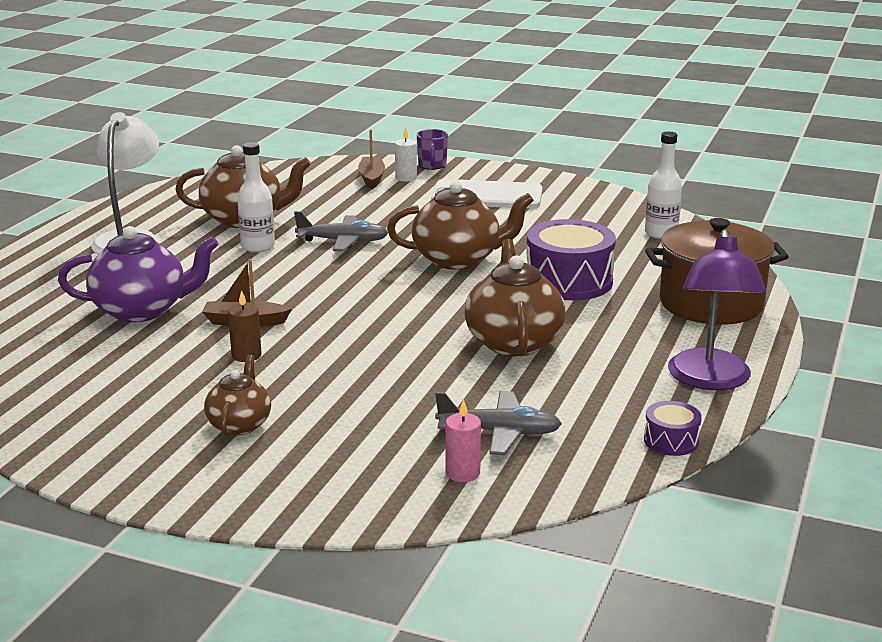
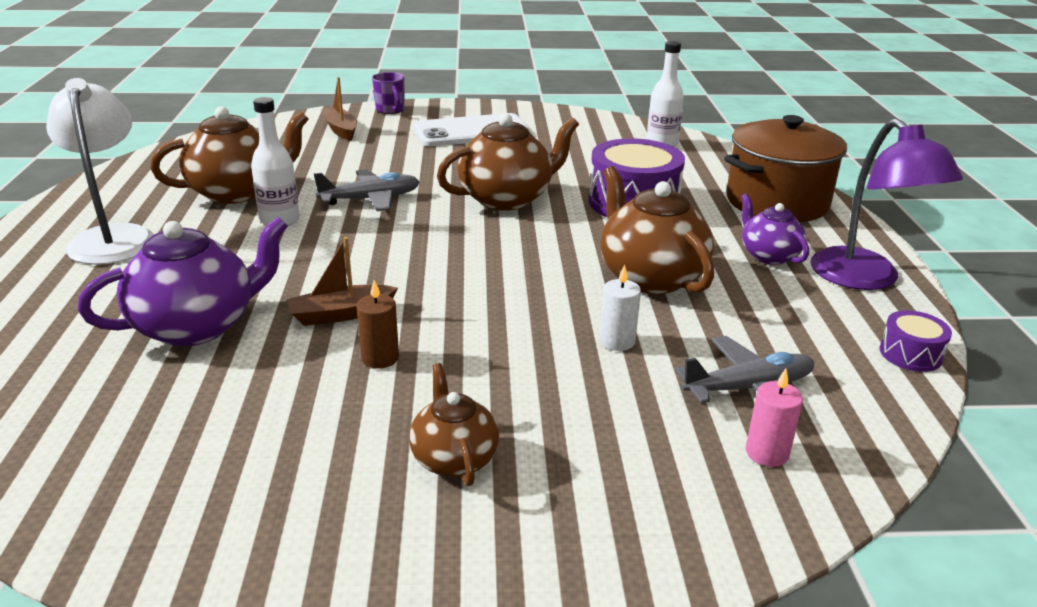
camera: 25 degrees left, 5 degrees up
white candle [395,127,417,181] -> white candle moved to [599,264,641,351]
none -> purple teapot [741,193,809,265]

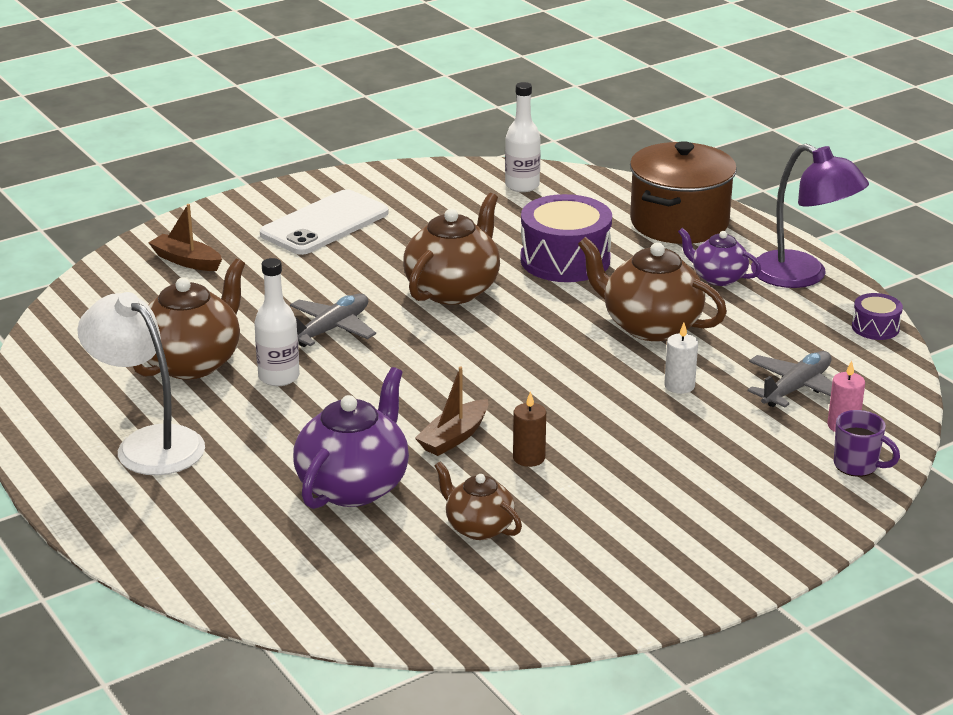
camera: 30 degrees left, 0 degrees up
purple mug [372,72,404,114] -> purple mug moved to [834,410,900,477]
brown teapot [409,363,499,486] -> brown teapot moved to [434,461,522,540]

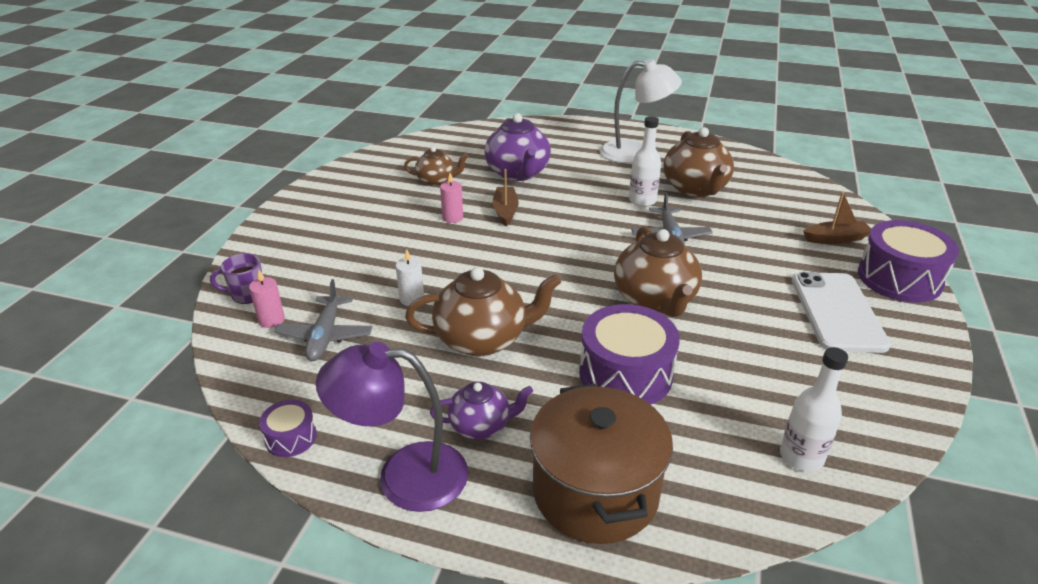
camera: 140 degrees right, 5 degrees up
brown candle [513,391,546,467] -> pink candle [440,173,463,223]
none -> purple drum [858,220,959,303]

